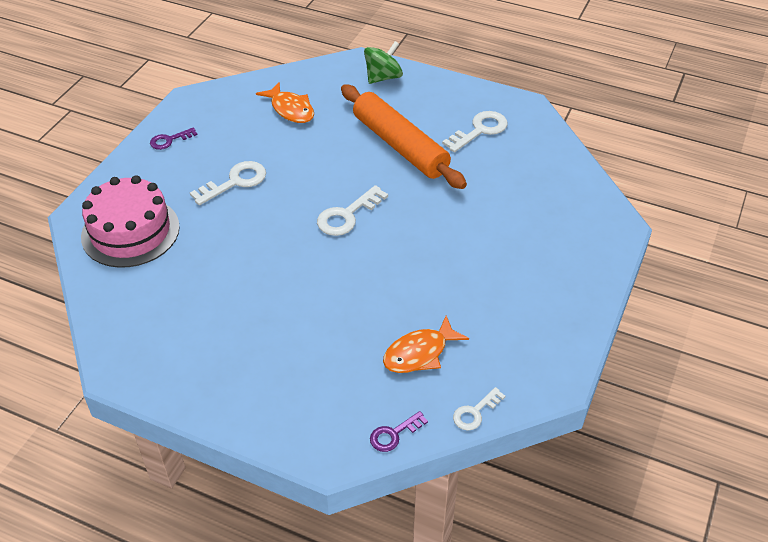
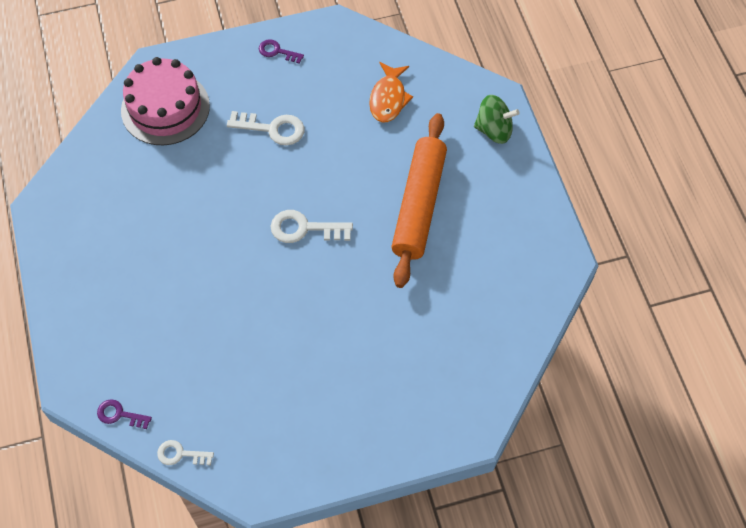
camera: 50 degrees right, 15 degrees up
orange fish [383,316,469,373] -> none
white key [442,111,508,152] -> none

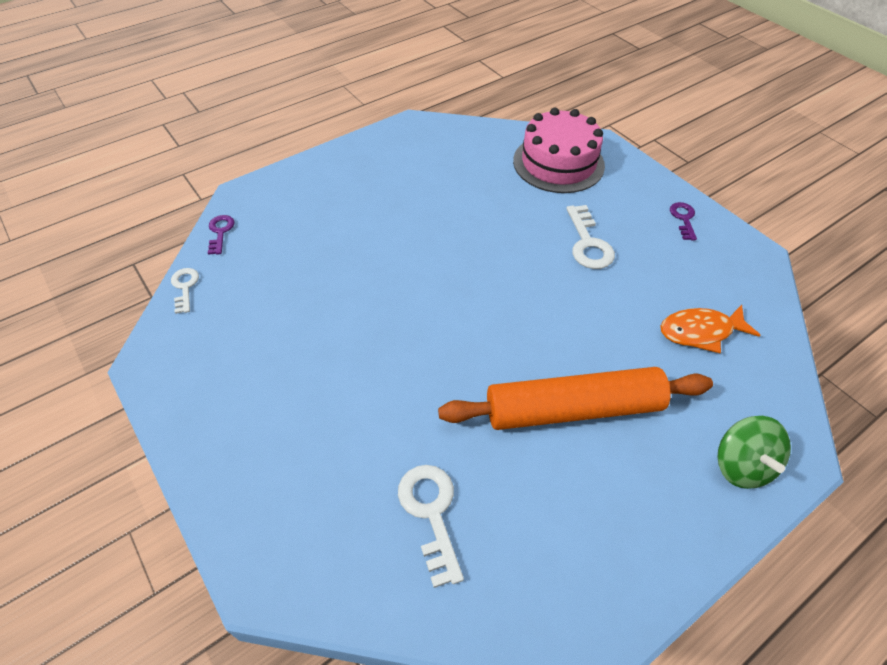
camera: 70 degrees right, 10 degrees down
white key [271,210,353,243] -> white key moved to [398,465,464,588]

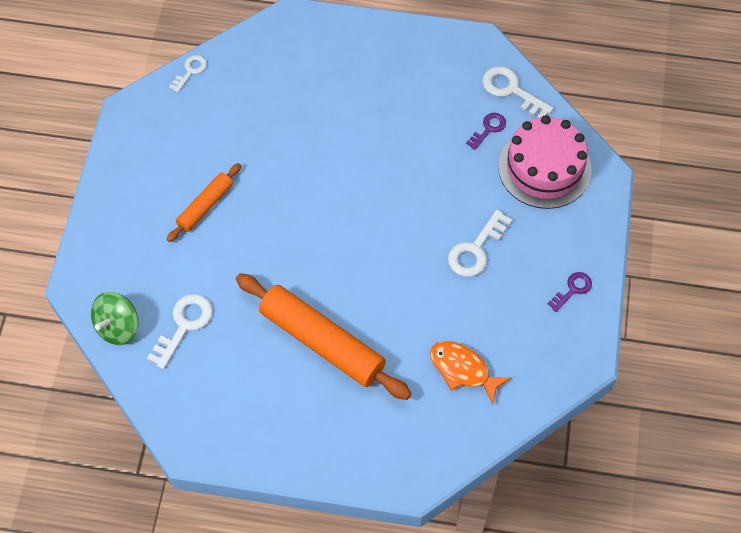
camera: 45 degrees right, 10 degrees up
purple key [208,215,235,255] -> purple key moved to [466,113,506,150]
green spinning top [717,416,791,489] -> green spinning top moved to [91,292,139,345]
none -> orange rolling pin [167,163,241,242]
none -> white key [482,66,554,118]

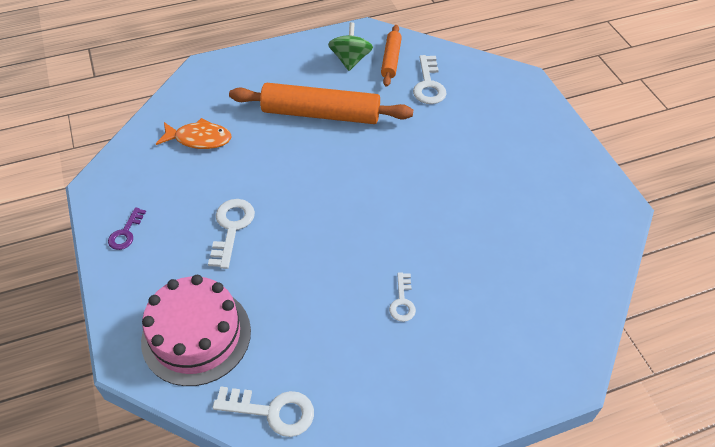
camera: 150 degrees right, 10 degrees down
green spinning top [91,292,139,345] -> green spinning top moved to [328,22,373,71]
orange rolling pin [167,163,241,242] -> orange rolling pin moved to [381,25,402,87]
white key [169,55,207,93] -> white key moved to [389,272,416,322]
purple key [466,113,506,150] -> none

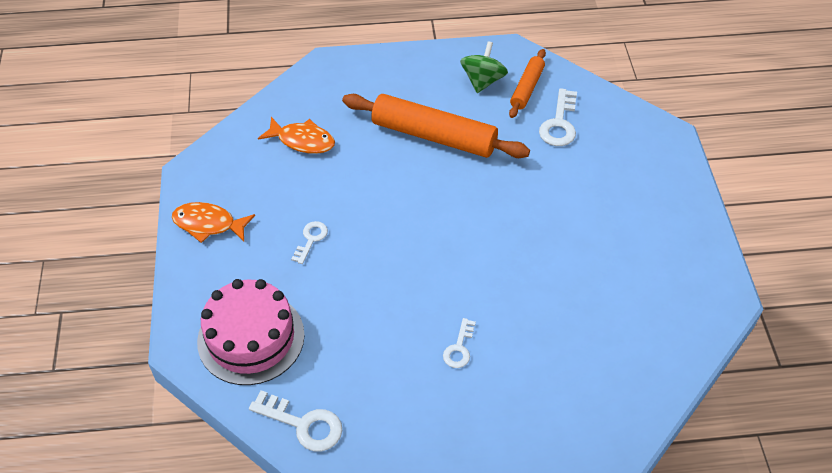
camera: 15 degrees right, 0 degrees up
purple key [108,207,146,250] -> orange fish [172,202,255,243]
white key [208,199,255,269] -> white key [291,221,328,264], size x0.62

